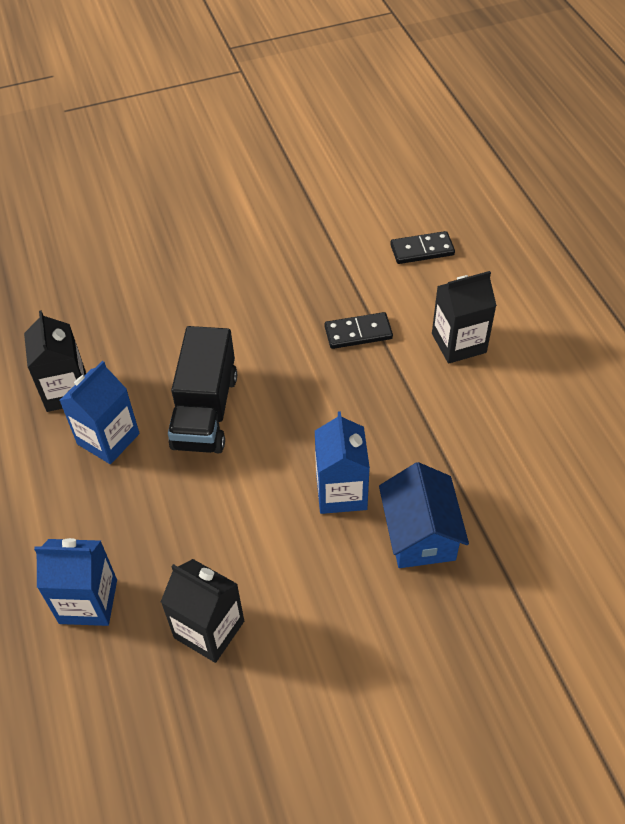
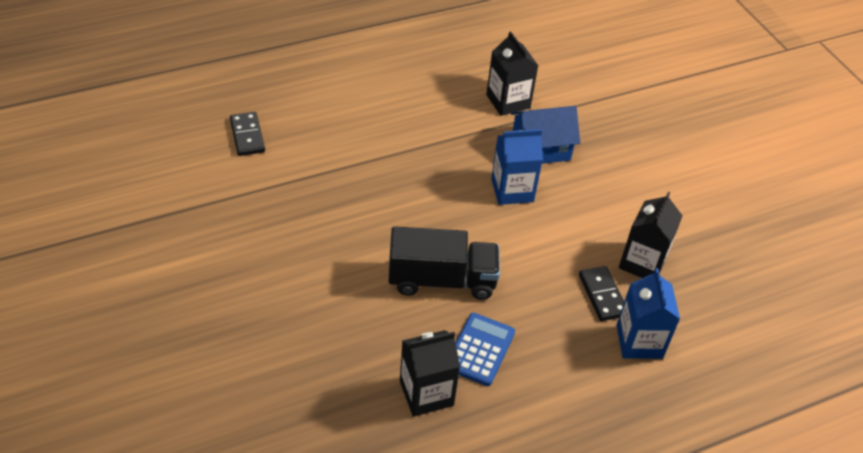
camera: 100 degrees left, 5 degrees down
blue carton [59,361,140,464] -> blue calculator [456,313,515,386]
black domino [325,312,393,349] -> black domino moved to [579,266,624,321]
black carton [432,271,497,364] -> black carton moved to [486,31,539,116]

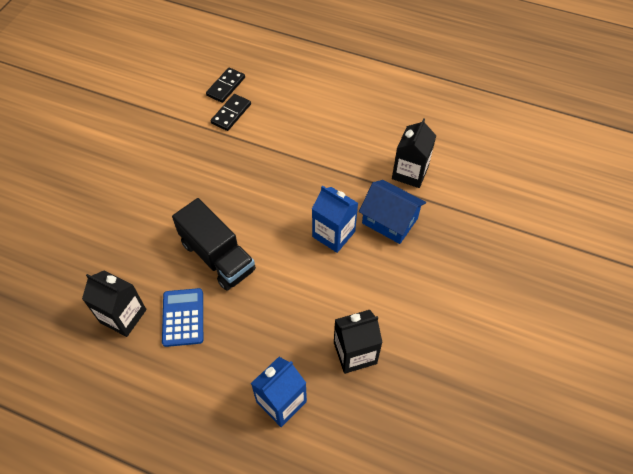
camera: 50 degrees right, 10 degrees up
blue calculator [456,313,515,386] -> blue calculator turned 75 degrees counterclockwise [162,288,203,347]
black domino [579,266,624,321] -> black domino moved to [211,94,251,131]

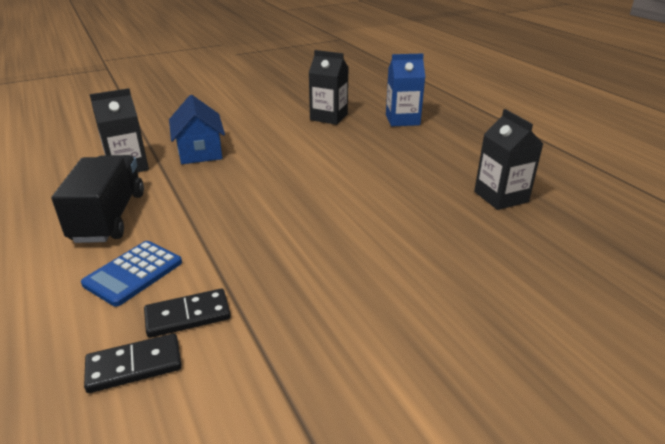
camera: 140 degrees left, 25 degrees down
blue calculator [162,288,203,347] -> blue calculator moved to [81,241,182,307]
black truck [172,198,256,291] -> black truck moved to [51,155,144,243]
blue carton [312,186,358,253] -> none

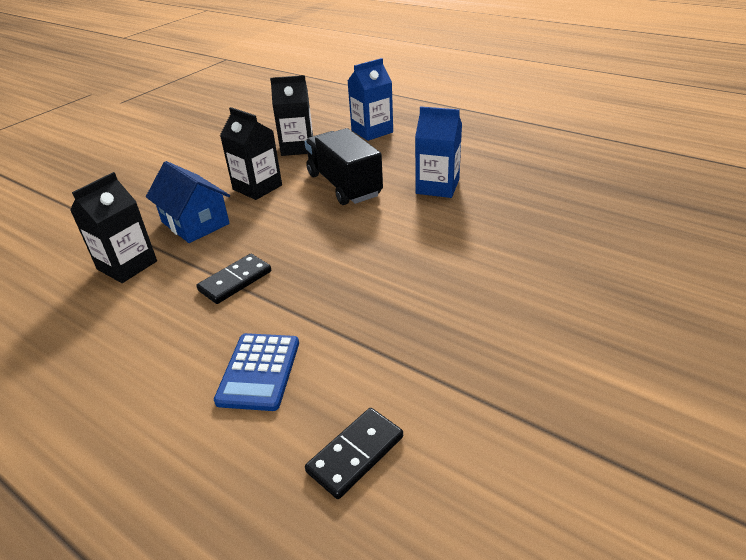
camera: 25 degrees left, 5 degrees up
black truck [51,155,144,243] -> black truck moved to [305,128,383,205]
black domino [144,289,231,338] -> black domino moved to [196,254,271,304]
black carton [474,109,543,210] -> black carton moved to [220,107,282,200]
none -> blue carton [415,106,462,198]

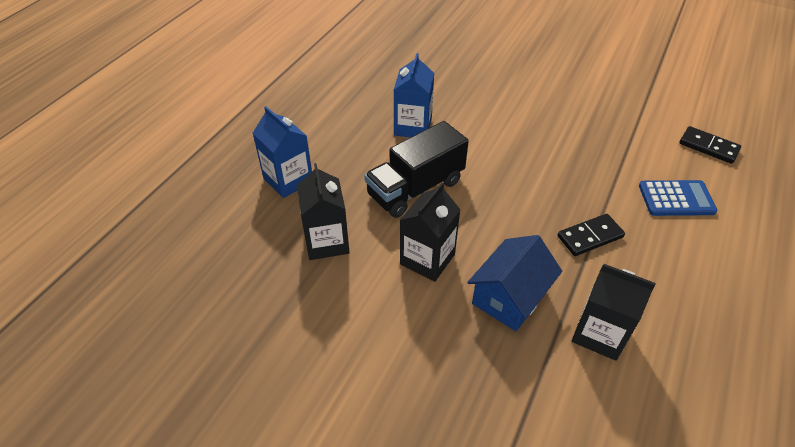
camera: 100 degrees left, 10 degrees up
black domino [196,254,271,304] -> black domino turned 60 degrees counterclockwise [558,214,625,256]

